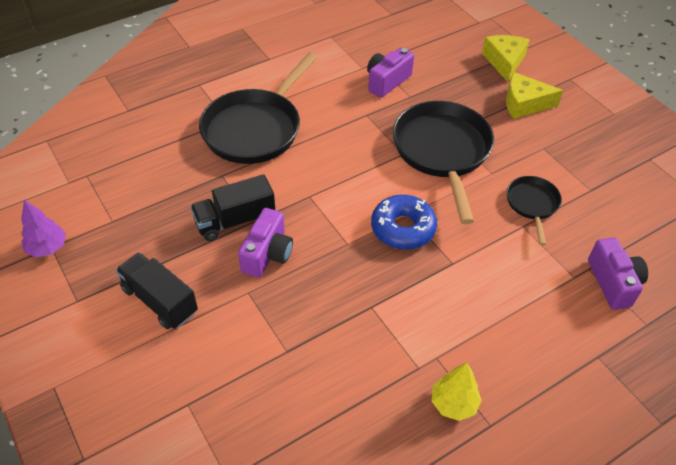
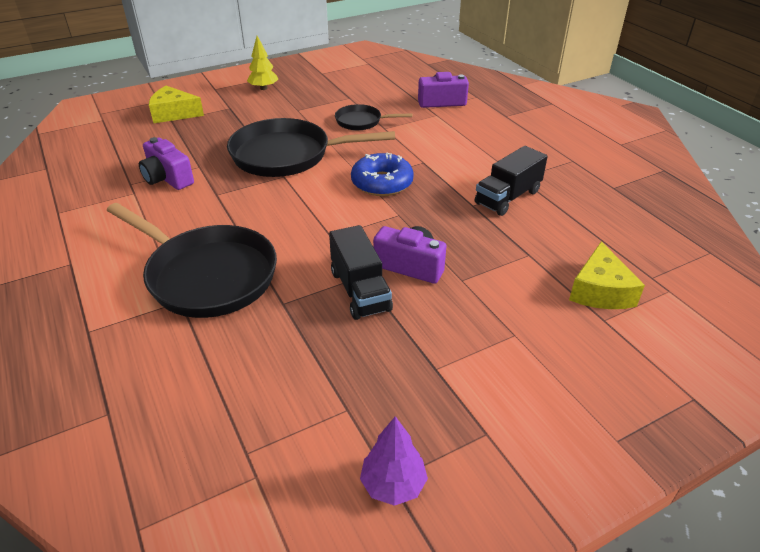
camera: 85 degrees left, 10 degrees down
black truck [116,252,198,329] -> black truck moved to [475,146,548,216]
yellow tree [432,363,482,421] -> yellow tree moved to [247,36,279,90]
yellow cheese [506,72,563,119] -> yellow cheese moved to [569,241,645,309]

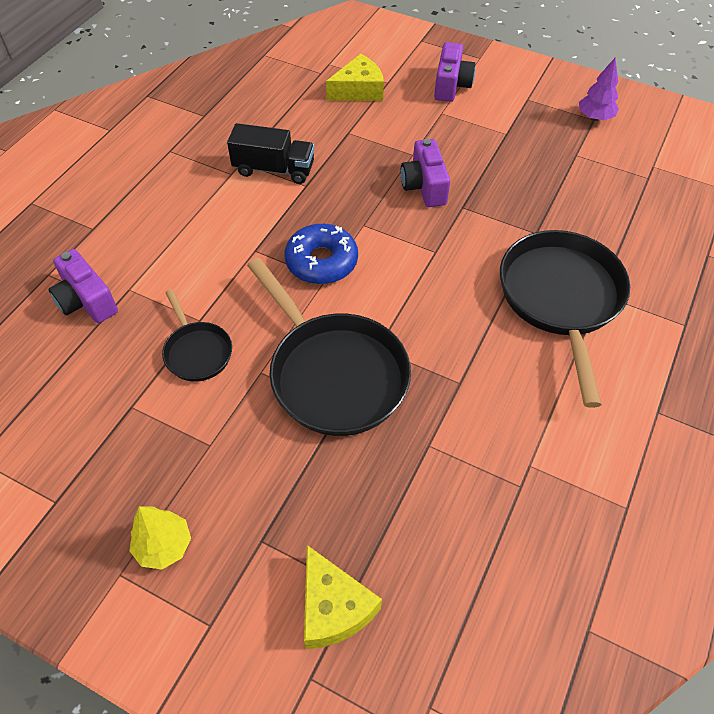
camera: 125 degrees left, 15 degrees up
purple camera [139,137,194,190] -> purple camera moved to [434,42,476,102]
black truck [329,225,393,320] -> none

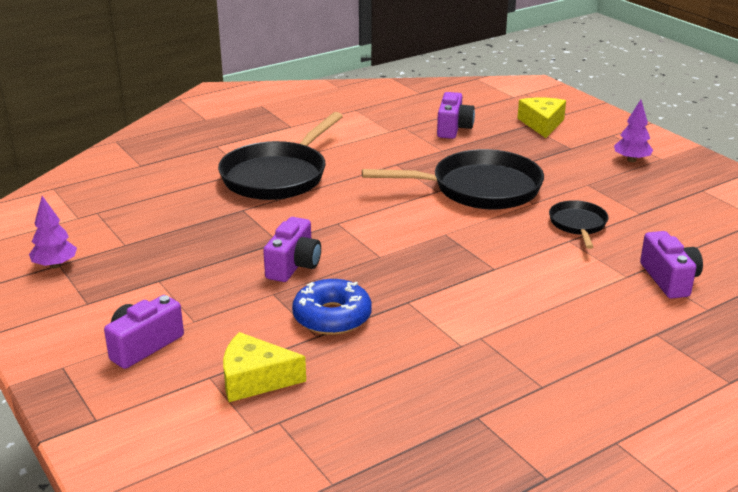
camera: 150 degrees left, 25 degrees down
yellow tree [129,506,191,569] -> purple tree [614,100,653,162]
black truck [227,123,315,184] -> none
black pan [247,258,411,436] -> black pan turned 90 degrees clockwise [362,149,544,209]
blue donut [285,224,358,284] -> blue donut moved to [292,279,372,335]
none -> purple camera [437,92,475,139]

